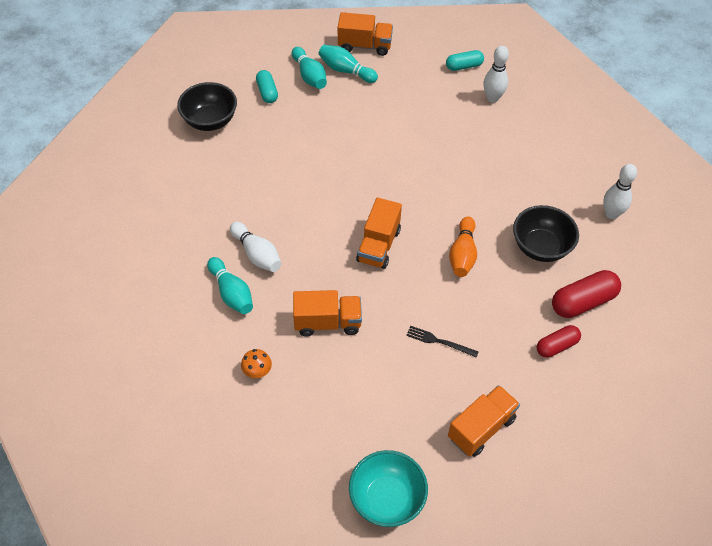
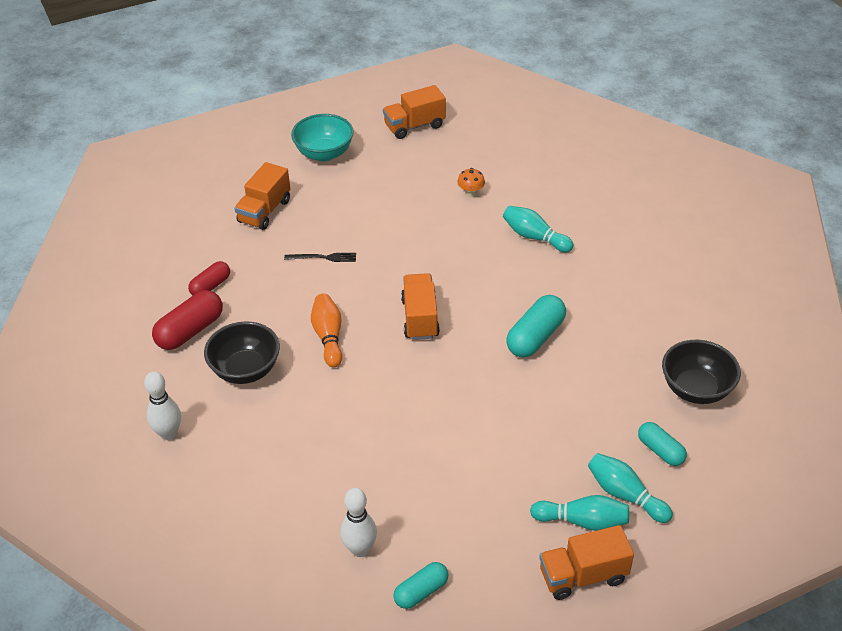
camera: 160 degrees right, 10 degrees down
white bowling pin [230,222,281,272] -> none
orange truck [293,290,362,336] -> orange truck moved to [383,85,446,139]
none -> turquoise capsule [506,295,566,358]

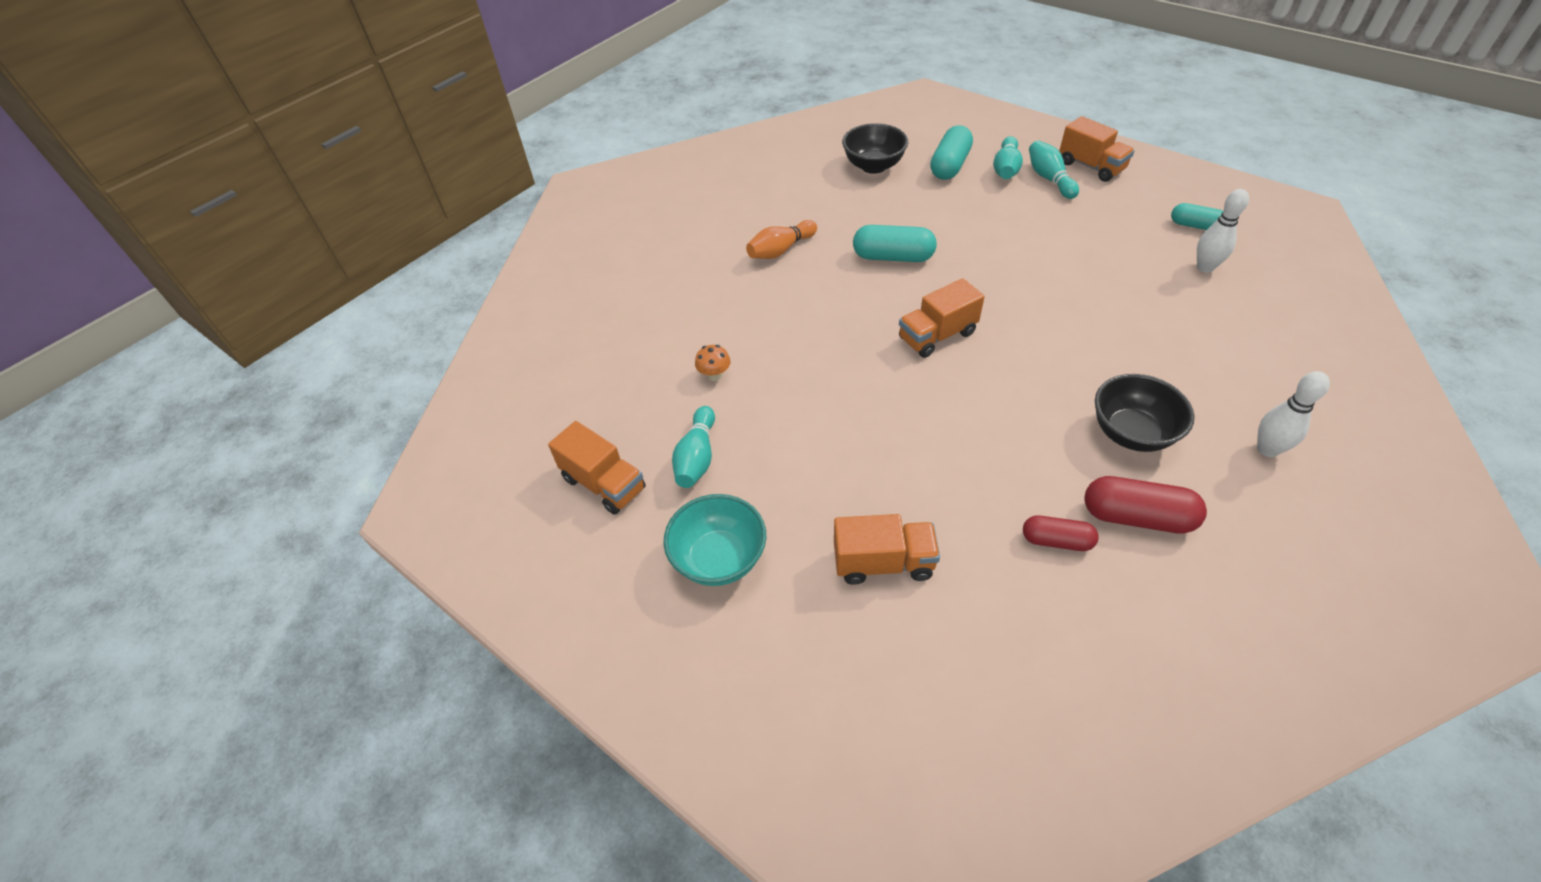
camera: 115 degrees left, 5 degrees up
black fork [284,253,356,262] -> none
orange bowling pin [311,294,342,368] -> orange bowling pin moved to [746,220,817,259]
turquoise bowling pin [503,206,574,252] -> turquoise bowling pin moved to [672,406,715,488]
turquoise capsule [638,422,687,466] -> turquoise capsule [930,125,973,180], size x1.58

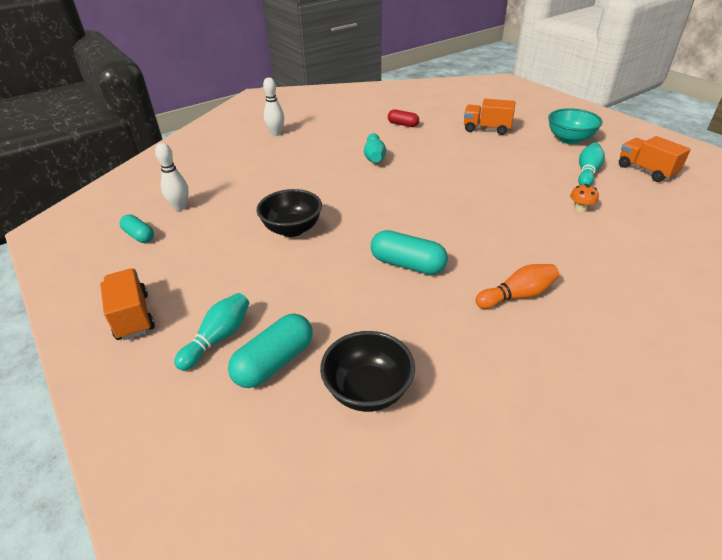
camera: 165 degrees left, 10 degrees down
orange truck [899,278,985,358] -> none
turquoise bowling pin [1029,141,1079,199] -> turquoise bowling pin moved to [364,133,386,163]
red capsule [1084,476,1207,534] -> none
black bowl [1095,374,1195,452] -> black bowl moved to [257,189,322,237]

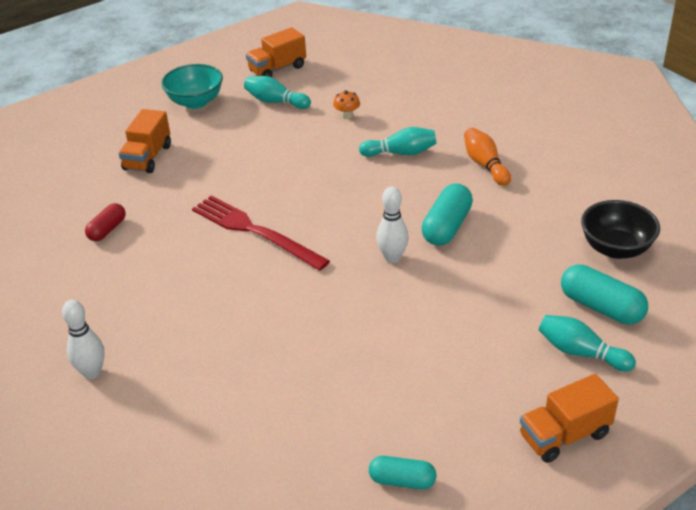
camera: 90 degrees left, 0 degrees up
turquoise capsule [120,214,154,243] -> turquoise capsule turned 60 degrees clockwise [369,456,436,489]
white bowling pin [155,143,189,211] -> white bowling pin moved to [376,186,409,263]
black bowl [257,189,322,237] -> none
turquoise bowling pin [364,133,386,163] -> turquoise bowling pin moved to [359,127,436,157]
none -> red fork [192,196,330,271]

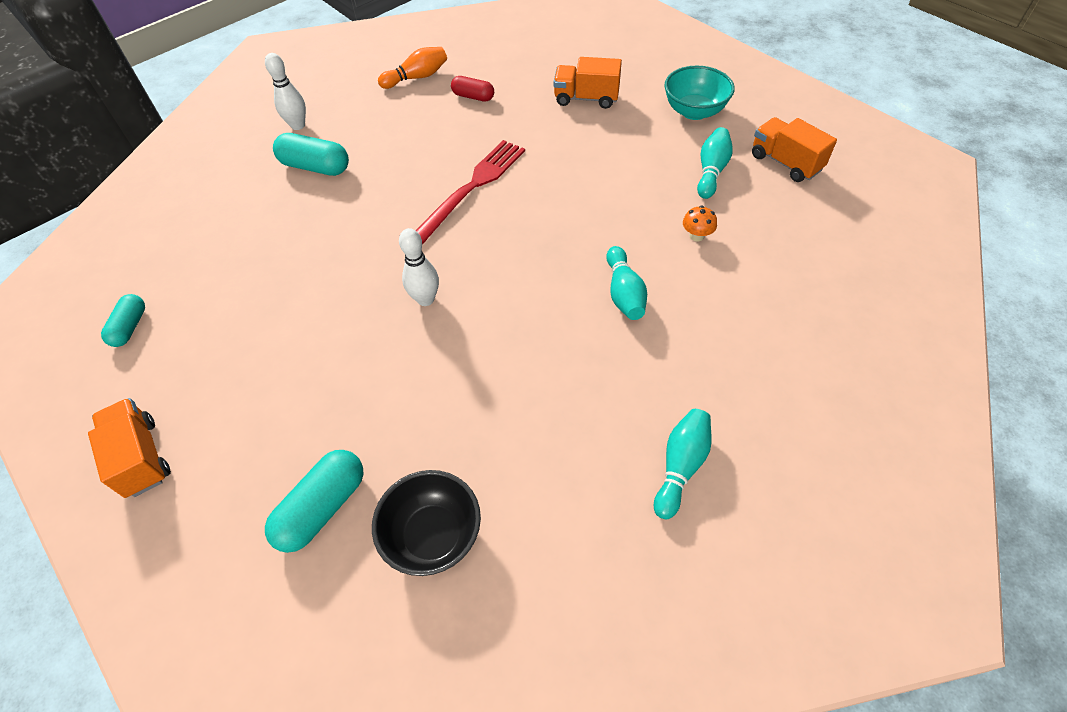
camera: 85 degrees right, 15 degrees up
turquoise capsule [422,184,473,246] -> turquoise capsule moved to [273,133,349,176]
orange bowling pin [464,128,511,186] -> orange bowling pin moved to [378,47,447,89]
turquoise bowling pin [539,315,636,372] -> turquoise bowling pin moved to [654,409,711,519]

